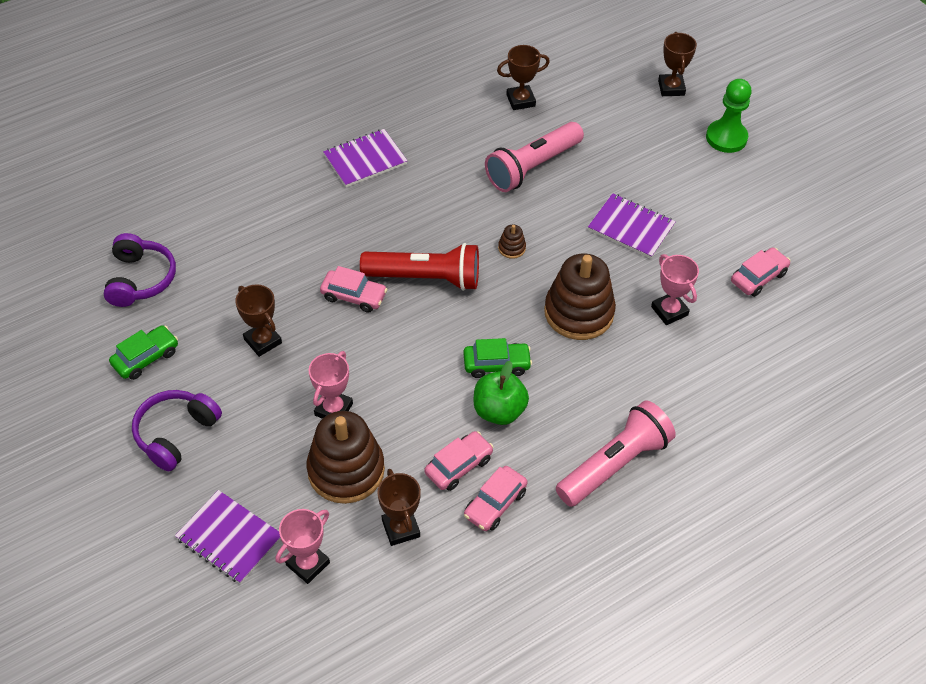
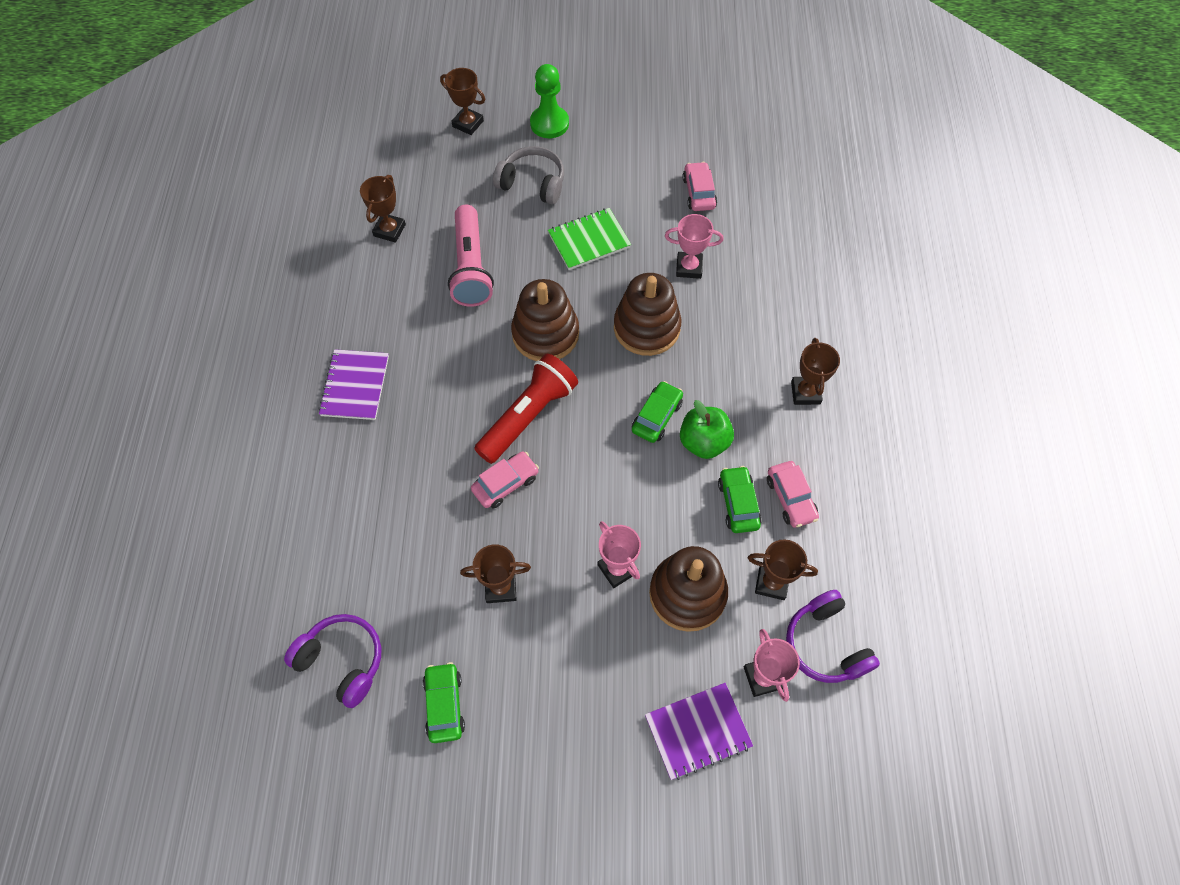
camera: 55 degrees left, 10 degrees up
purple headphones [132,390,222,471] -> purple headphones moved to [786,590,880,683]
pink car [424,431,494,491] -> green car [718,466,762,533]
brown stacking toy [498,225,526,259] -> brown stacking toy [511,279,579,361], size x2.43
pink flashlight [556,400,676,507] -> brown trophy [791,338,840,405]
purple notebook [588,193,676,258] -> green notebook [548,208,631,270]
none -> grey headphones [493,146,564,205]

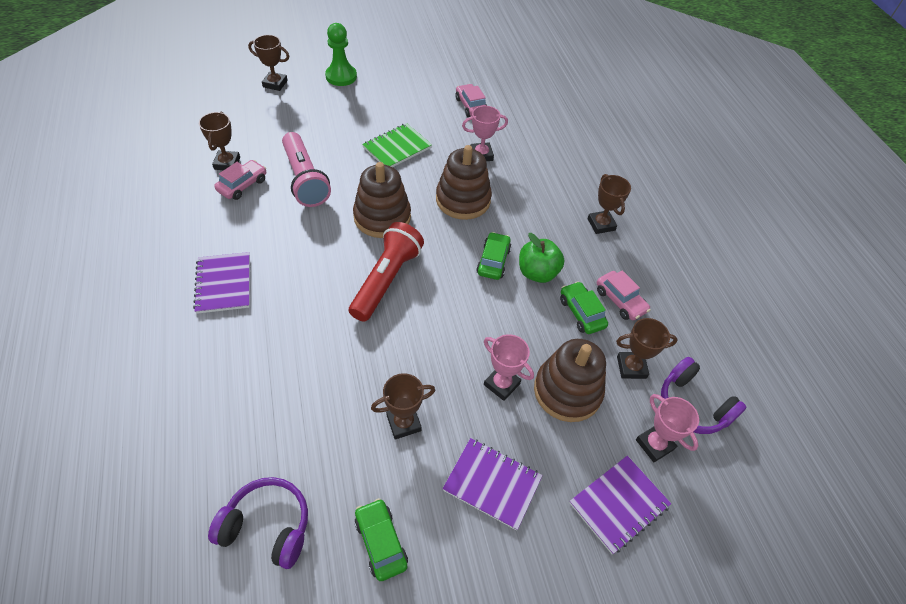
camera: 20 degrees left, 10 degrees down
pink car [471,451,539,508] -> pink car moved to [214,160,266,200]
grey headphones [493,146,564,205] -> none
none -> purple notebook [442,438,543,531]

